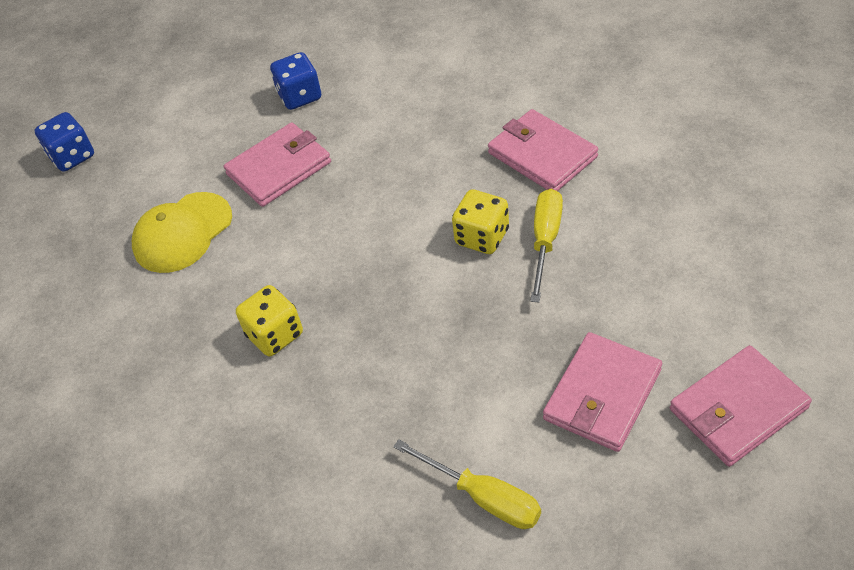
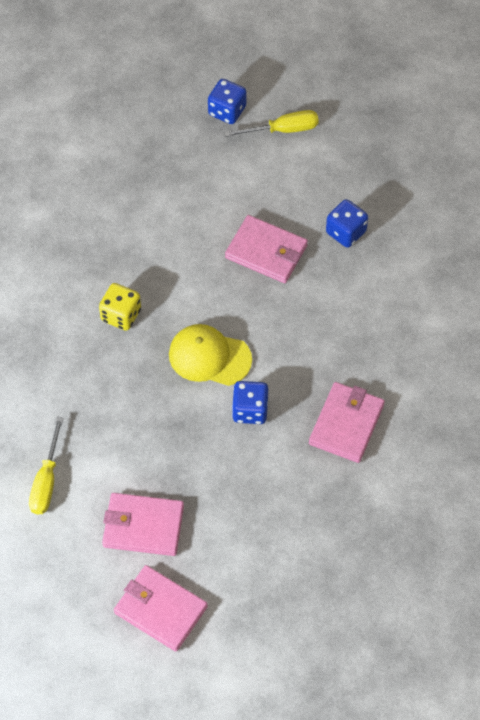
camera: 60 degrees right, 10 degrees up
yellow cap [132,192,232,273] -> yellow cap moved to [169,324,252,386]
yellow dice [452,189,509,254] -> blue dice [232,381,268,424]
yellow screwdriver [530,189,563,302] -> yellow screwdriver moved to [224,110,319,137]

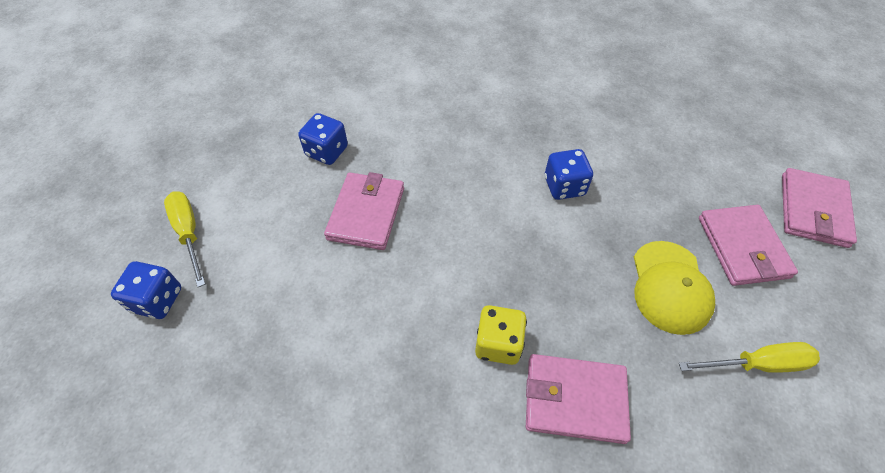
camera: 105 degrees left, 5 degrees down
yellow cap [169,324,252,386] -> yellow cap moved to [634,241,715,335]
pink wallet [309,382,385,463] -> pink wallet moved to [526,354,631,444]

